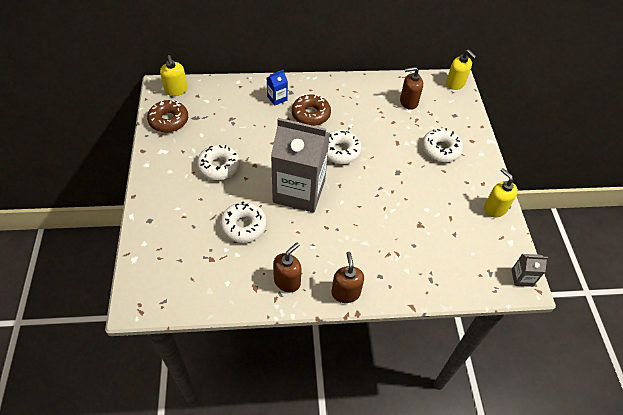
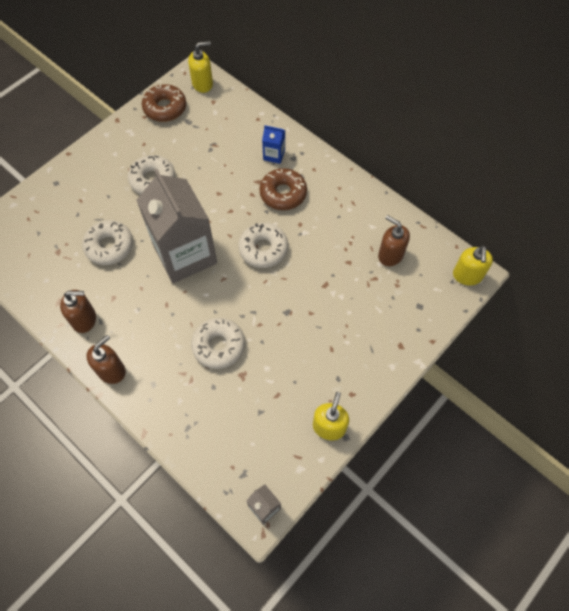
camera: 50 degrees right, 10 degrees up
yellow soap dispenser [160,55,188,96] -> yellow soap dispenser turned 135 degrees counterclockwise [188,41,213,93]
white donut [422,128,463,162] -> white donut moved to [191,318,245,369]

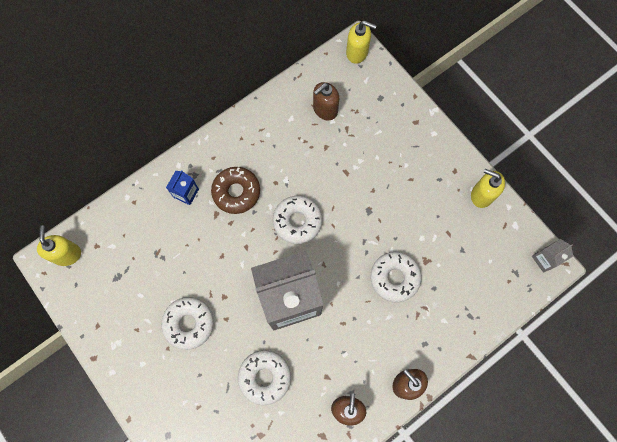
camera: 80 degrees left, 10 degrees up
brown donut [142,84,186,122] -> none

